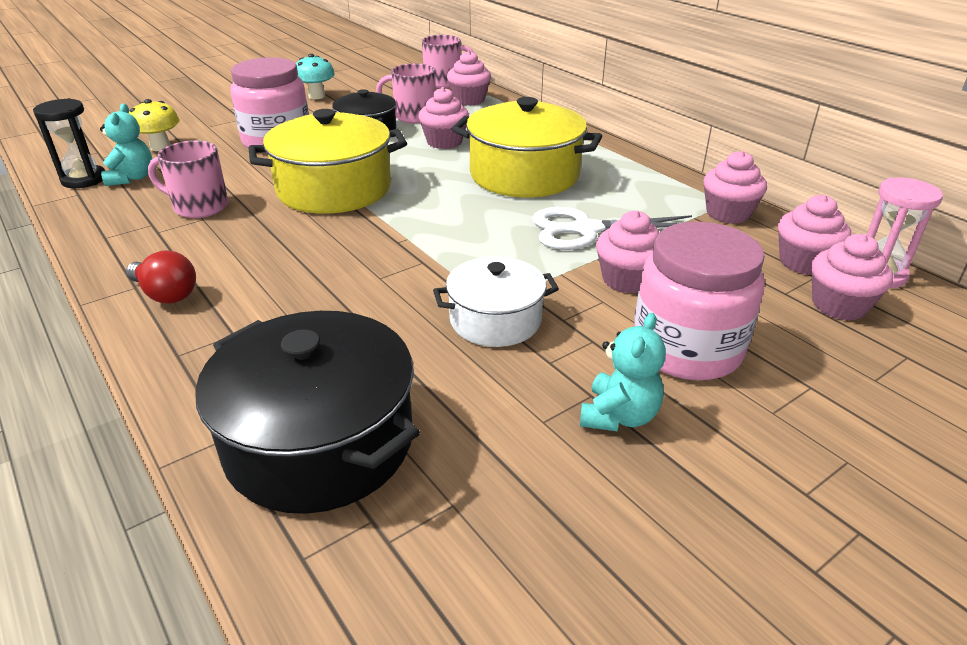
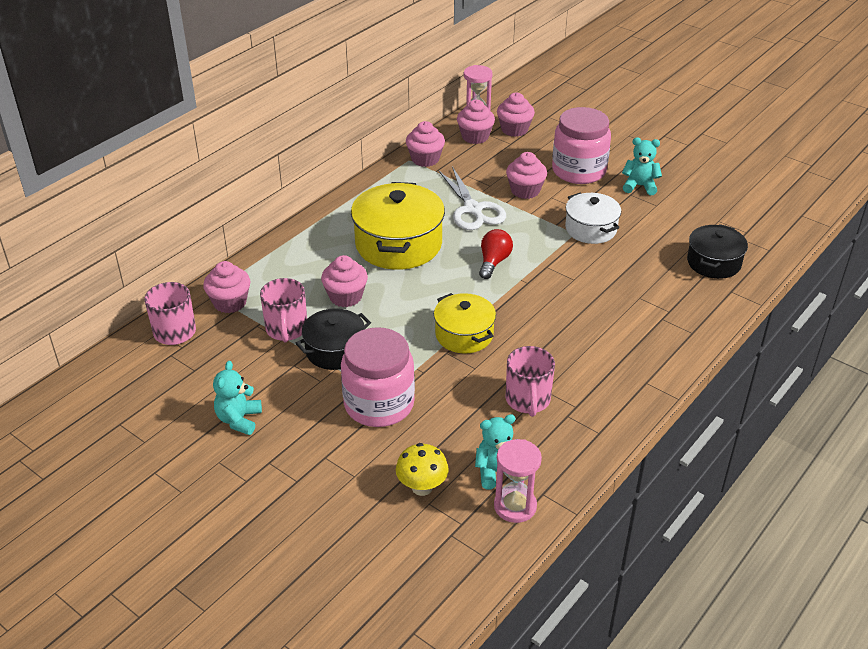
camera: 105 degrees left, 5 degrees up
black hourglass [33,98,105,188] -> pink hourglass [494,439,542,523]
red light bulb [126,250,196,304] -> red light bulb moved to [479,229,513,279]
black pot [195,311,420,514] -> black pot [687,224,748,279], size x0.61
yellow pot [249,109,407,214] -> yellow pot [434,293,496,354], size x0.61
turquoise mushroom [296,54,335,99] -> turquoise teddy bear [213,361,262,435]

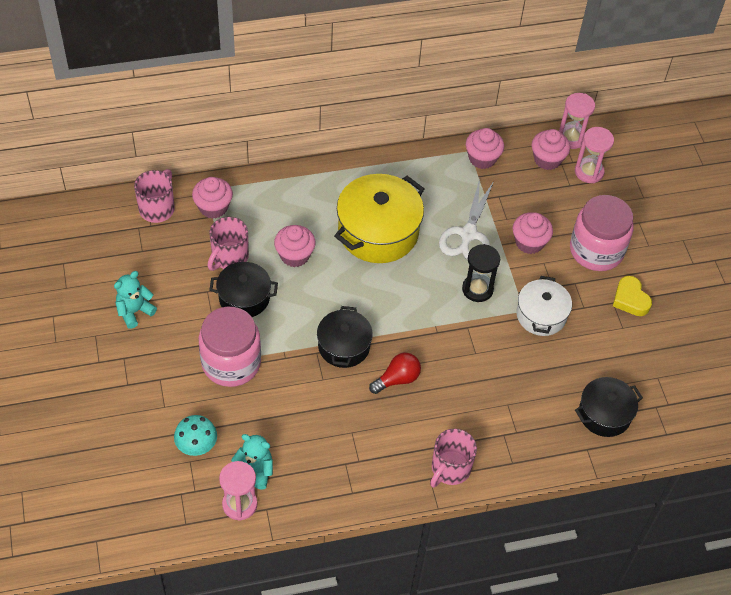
camera: 35 degrees right, 15 degrees up
yellow mushroom [396,443,449,496] -> turquoise mushroom [174,415,217,456]
yellow pot [434,293,496,354] -> black pot [317,306,373,368]
red light bulb [479,229,513,279] -> red light bulb moved to [369,353,421,394]
pink cupcake [497,93,535,137] -> pink hourglass [575,127,614,183]
pink mug [505,346,555,417] -> pink mug moved to [430,429,477,487]
turquoise teddy bear [622,137,662,195] -> yellow heart [613,276,652,316]
none -> black hourglass [462,244,500,302]

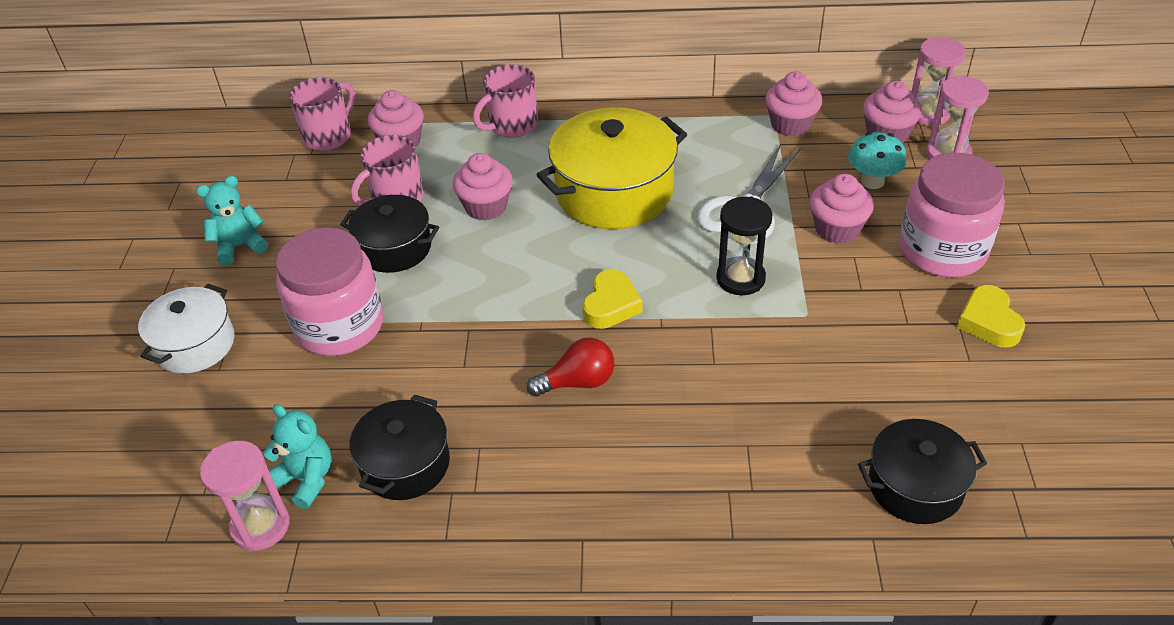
camera: 20 degrees right, 10 degrees down
turquoise mushroom [174,415,217,456] -> turquoise mushroom moved to [848,132,906,189]
black pot [317,306,373,368] -> black pot moved to [350,395,450,500]
pink mug [430,429,477,487] -> pink mug moved to [473,64,538,138]
white pot [516,276,572,336] -> white pot moved to [138,284,235,374]
none -> yellow heart [582,269,643,329]

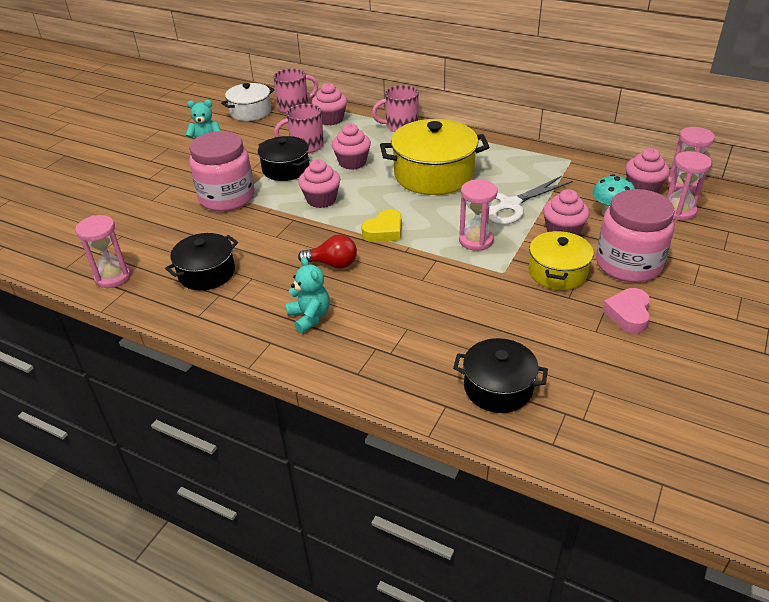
camera: 25 degrees right, 5 degrees down
white pot [138,284,235,374] -> white pot moved to [221,83,274,121]
turquoise teddy bear [263,404,331,509] -> turquoise teddy bear moved to [285,257,330,333]
black hourglass [716,196,773,295] -> pink hourglass [459,179,497,251]
pink cupcake [765,71,822,137] -> pink cupcake moved to [298,159,340,208]
yellow heart [957,285,1025,348] -> pink heart [602,288,650,333]
none -> yellow pot [529,230,594,290]

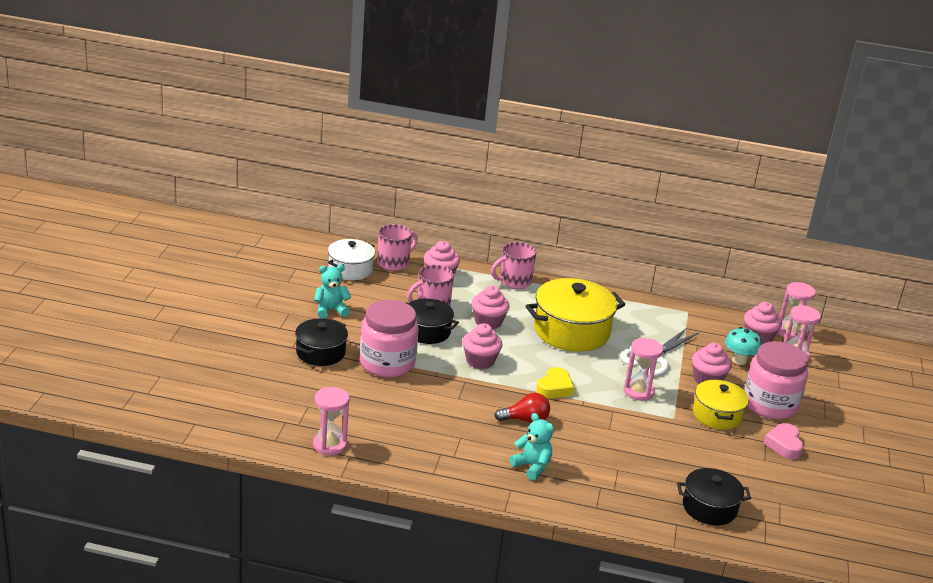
camera: 20 degrees left, 10 degrees down
black pot [165,233,238,290] -> black pot moved to [295,318,348,366]

